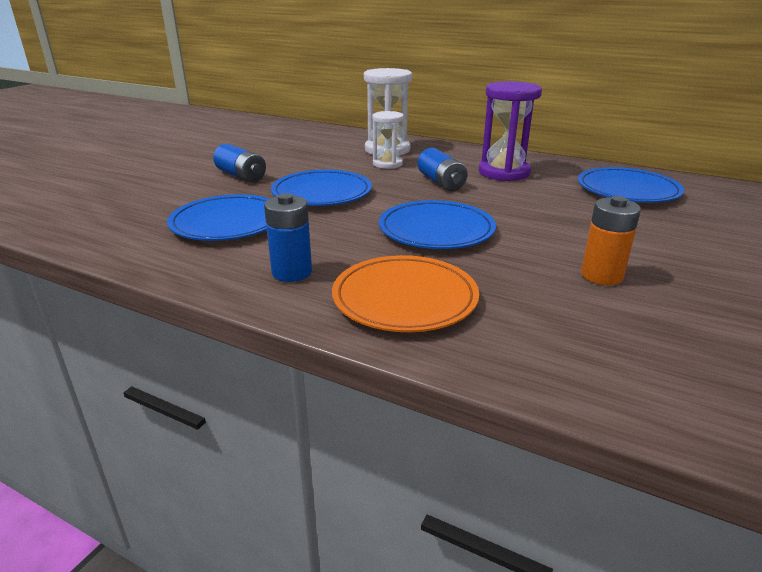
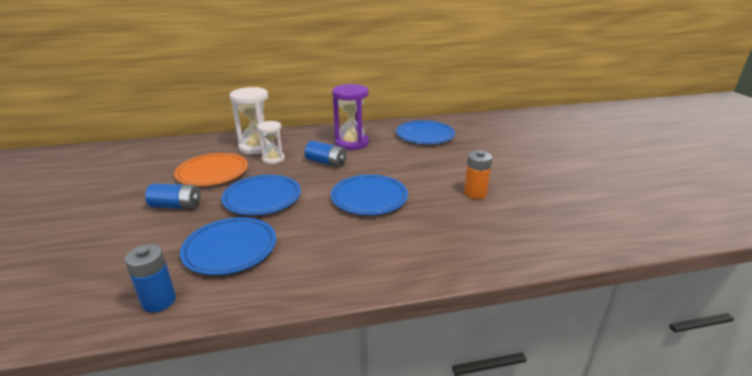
camera: 40 degrees left, 0 degrees up
blue battery [264,193,312,282] -> blue battery moved to [125,244,176,313]
orange plate [332,255,479,332] -> orange plate moved to [174,153,248,186]

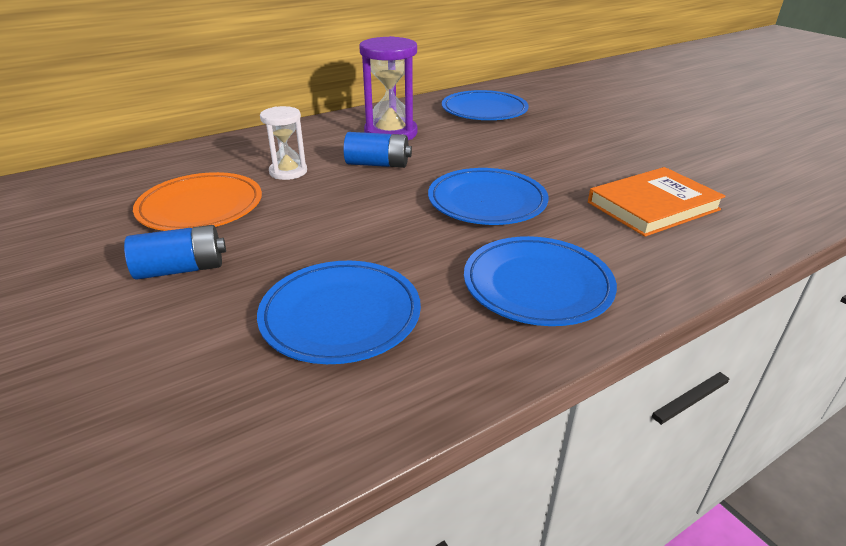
camera: 20 degrees left, 5 degrees up
blue battery [125,244,176,313] -> none
blue plate [221,175,301,215] -> blue plate moved to [464,236,617,326]
white hourglass [230,87,275,155] -> none
orange battery [464,150,492,199] -> none
none -> orange book [588,167,726,237]

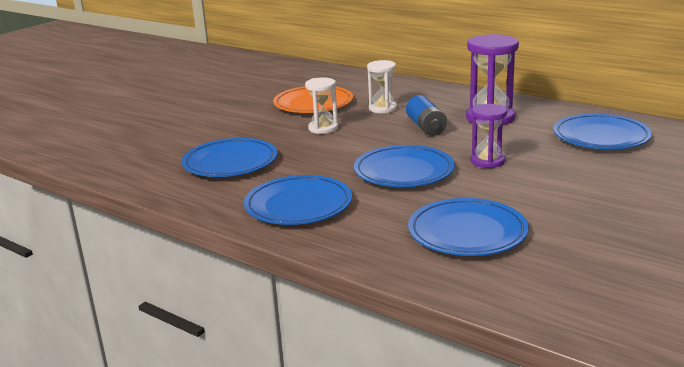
camera: 70 degrees right, 10 degrees down
blue battery [124,225,226,280] -> none
orange book [588,167,726,237] -> blue plate [408,198,529,256]
none -> white hourglass [305,77,338,134]
none -> purple hourglass [471,104,507,168]

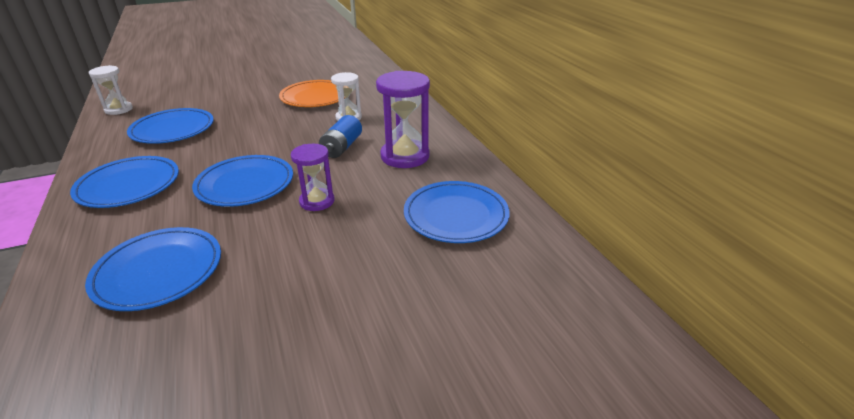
camera: 30 degrees right, 10 degrees up
white hourglass [305,77,338,134] -> white hourglass moved to [89,65,133,115]

